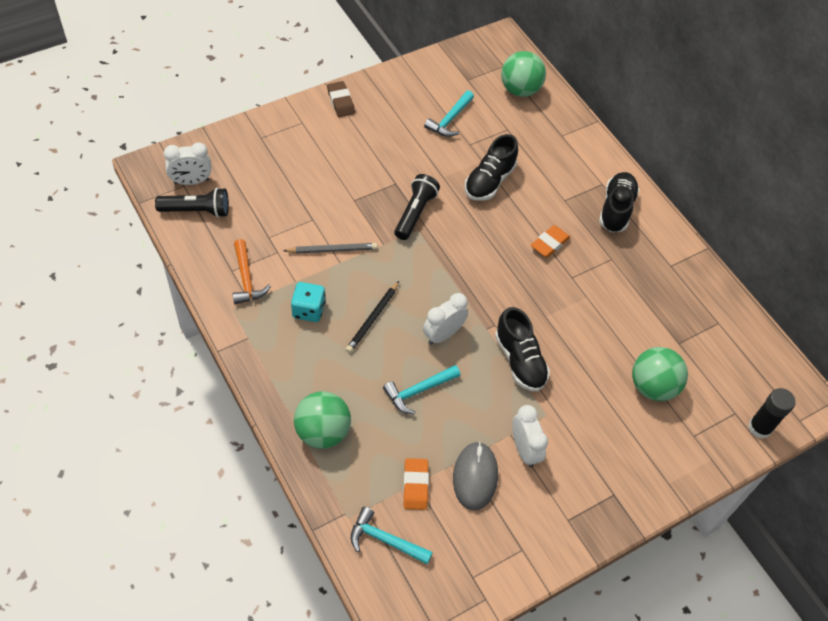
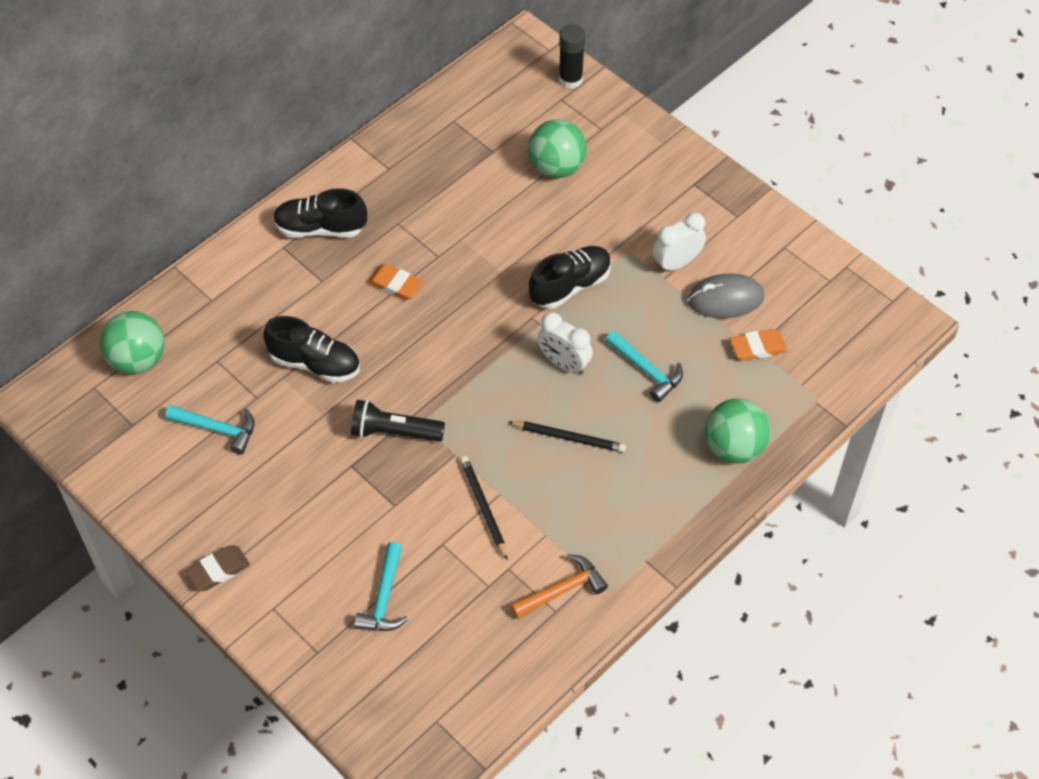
camera: 100 degrees left, 0 degrees up
black flashlight [155,188,229,218] -> none
white clock [164,143,211,185] -> none
grey pencil [283,243,377,254] -> black pencil [460,456,508,560]
turquoise dice [291,282,325,322] -> none
turquoise hammer [351,506,433,564] -> turquoise hammer moved to [354,542,408,631]

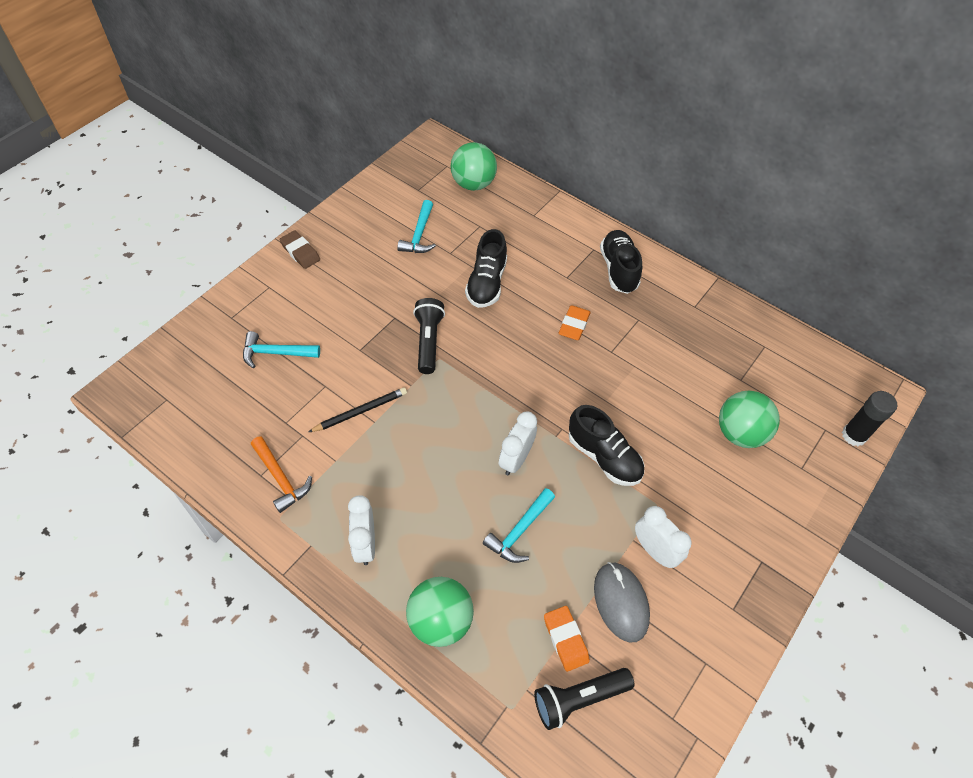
camera: 80 degrees right, 0 degrees up
black pencil [509,421,626,452] -> none
none -> white clock [348,495,375,565]
none -> black flashlight [534,668,635,730]

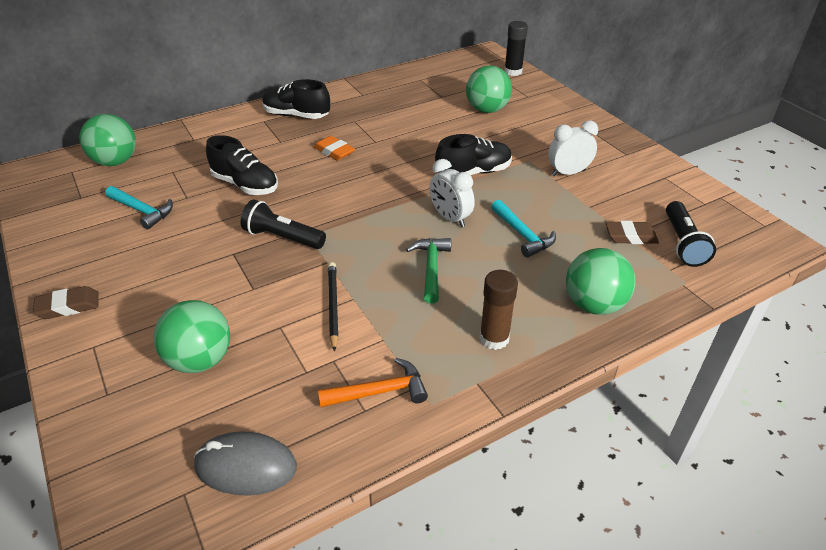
camera: 65 degrees left, 15 degrees down
turquoise hammer [243,331,320,368] -> green ball [154,300,230,373]
white clock [348,495,375,565] -> brown glue stick [479,270,518,350]
orange eraser [544,606,590,672] -> brown eraser [606,221,659,244]
grey mouse [594,562,650,643] -> grey mouse moved to [194,432,297,496]
none -> green hammer [406,238,451,304]

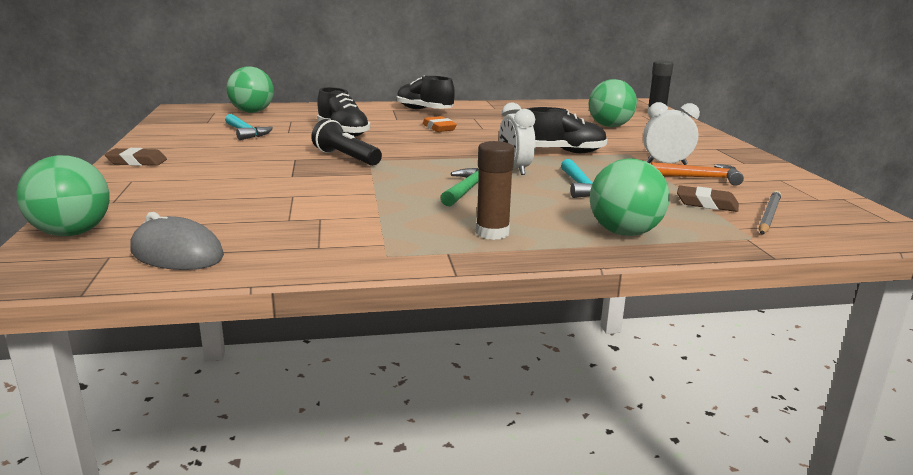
camera: 20 degrees right, 20 degrees down
green ball [154,300,230,373] -> green ball moved to [17,155,110,236]
orange hammer [318,358,428,407] -> orange hammer moved to [651,162,744,186]
black pencil [328,262,339,352] -> none
black flashlight [666,201,716,267] -> grey pencil [759,191,781,234]

